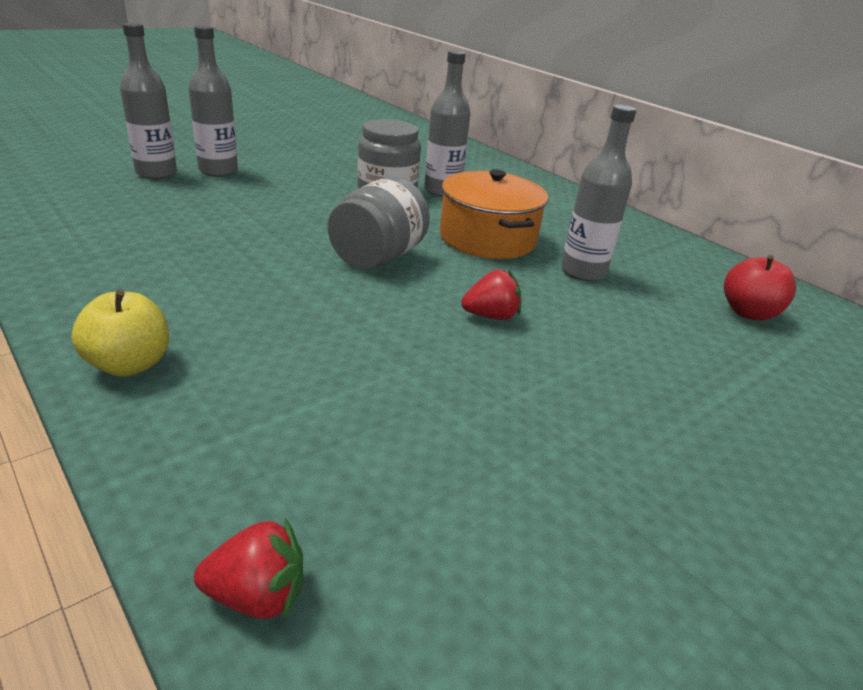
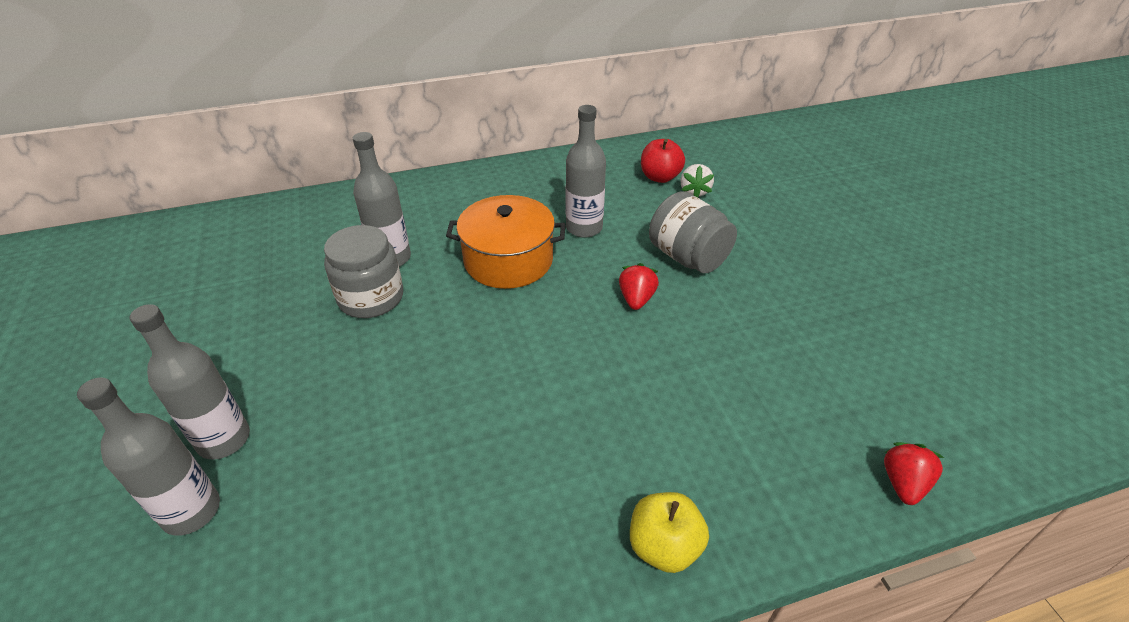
camera: 65 degrees left, 10 degrees up
grey jar [328,176,430,269] -> grey jar moved to [649,191,737,273]
none -> white strawberry [680,164,714,198]

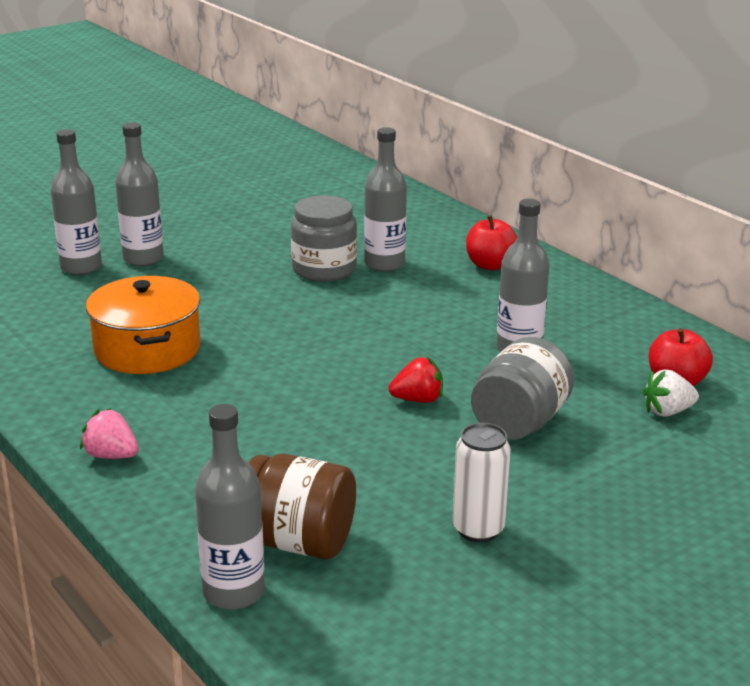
camera: 70 degrees right, 15 degrees down
orange pot [446,195,565,289] -> orange pot moved to [86,276,200,374]
yellow apple [630,492,709,573] -> pink strawberry [80,408,139,459]
red strawberry [884,442,944,505] -> grey bottle [195,404,265,610]
none -> brown jar [249,454,356,559]
none -> white can [453,423,511,543]
none -> red apple [466,215,517,270]

